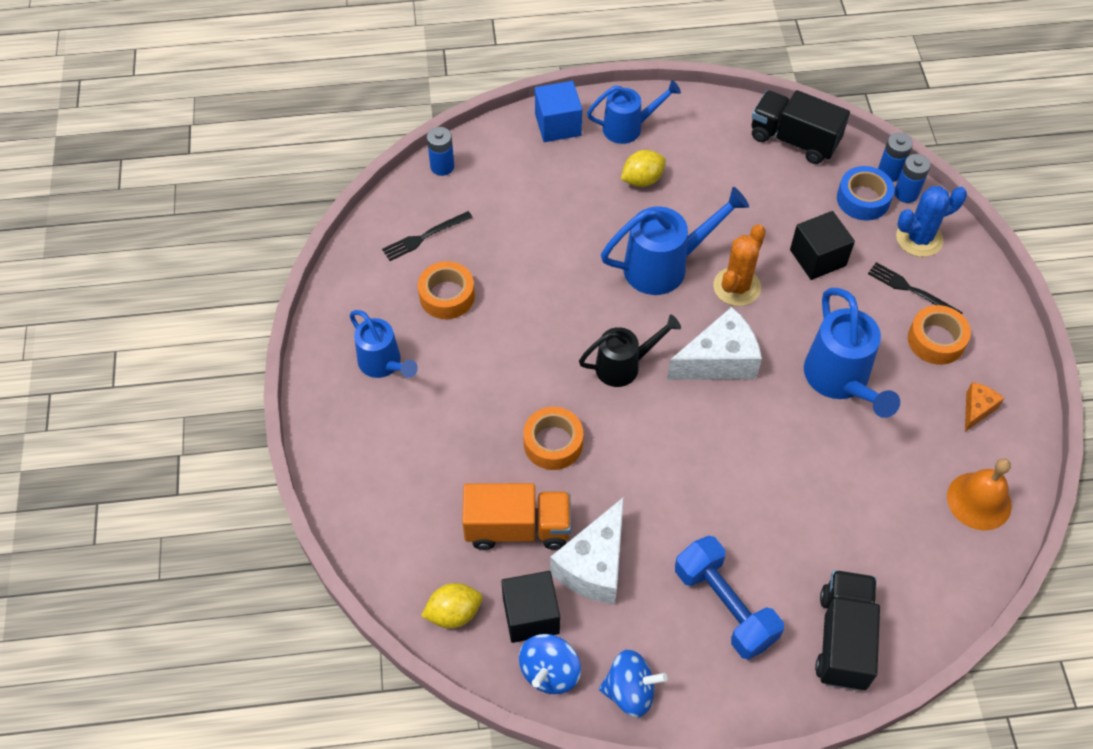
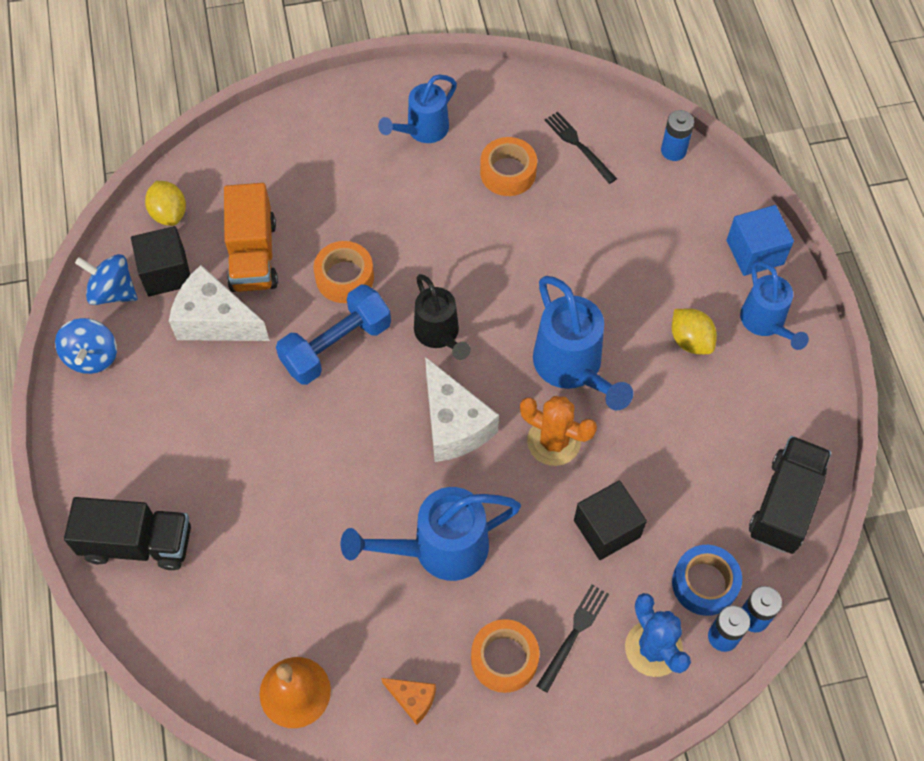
camera: 85 degrees right, 5 degrees up
blue dumbbell [675,536,784,660] -> blue dumbbell moved to [276,284,391,385]

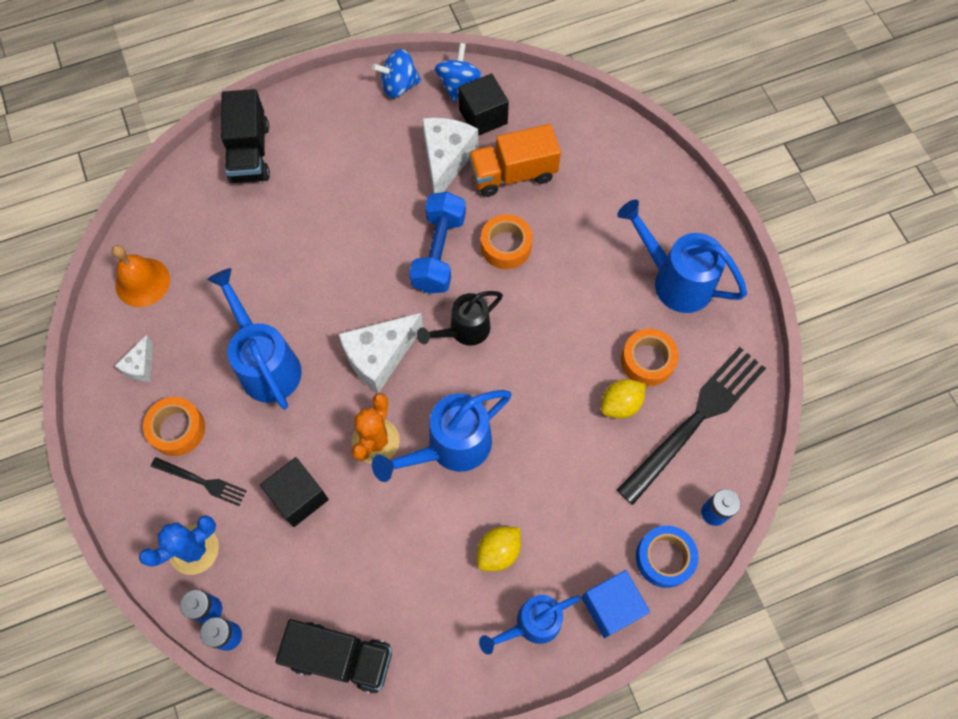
camera: 80 degrees right, 5 degrees up
yellow lemon [145,181,186,226] -> yellow lemon moved to [601,379,646,419]
blue dumbbell [276,284,391,385] -> blue dumbbell turned 60 degrees clockwise [409,192,466,293]
blue watering can [378,75,457,143] -> blue watering can [617,200,747,313], size x1.50
orange cheese [381,678,436,725] -> white cheese [115,335,153,382]
black fork [545,112,617,184] -> black fork [617,347,766,505], size x2.05
blue tape [672,545,742,616] -> blue tape moved to [636,526,698,588]

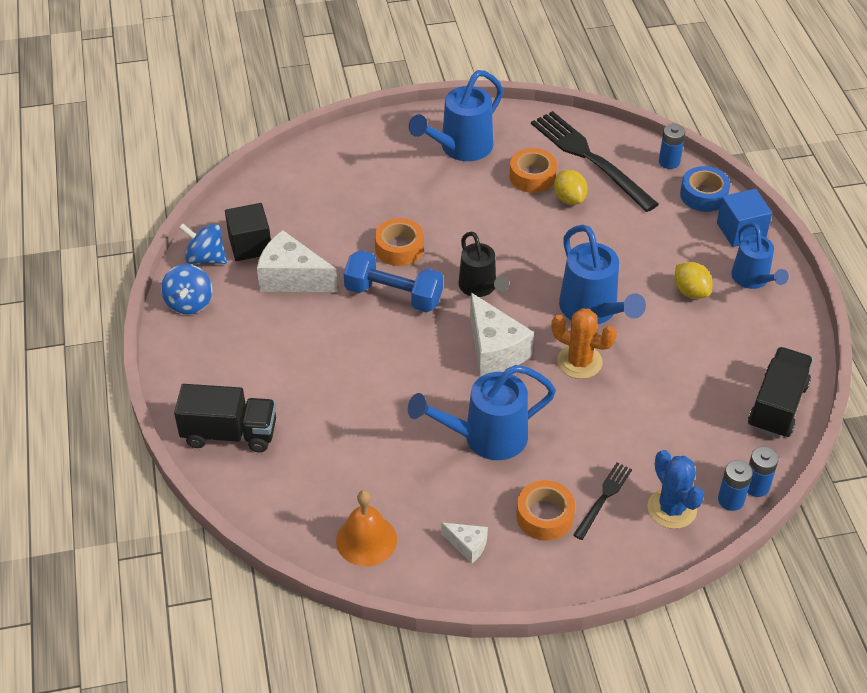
camera: 80 degrees left, 20 degrees down
black cube [260,457,329,527] -> none
orange truck [468,124,561,197] -> none

